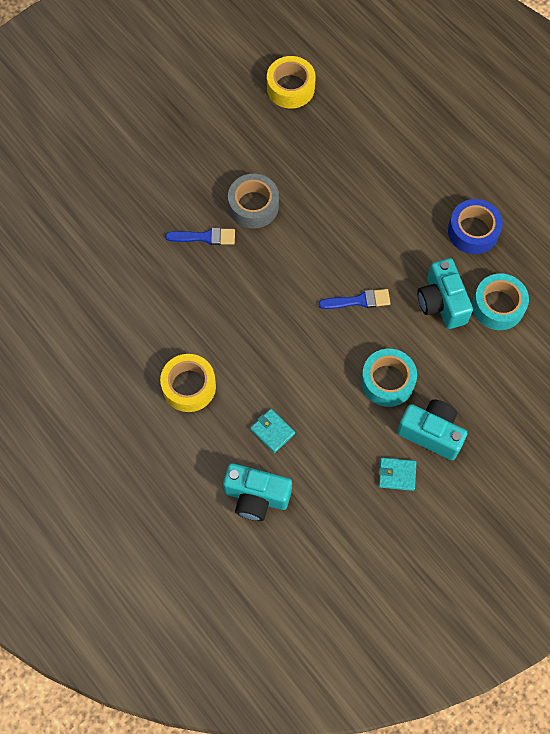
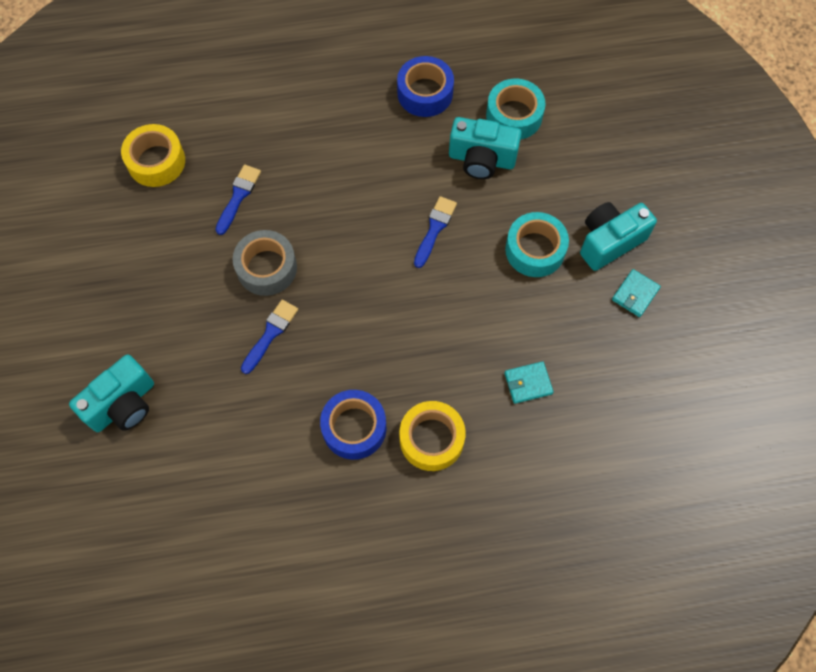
camera: 60 degrees left, 0 degrees up
turquoise camera [223,463,292,521] -> turquoise camera moved to [69,354,154,432]
none -> blue brush [215,165,261,235]
none -> blue tape [320,390,386,460]

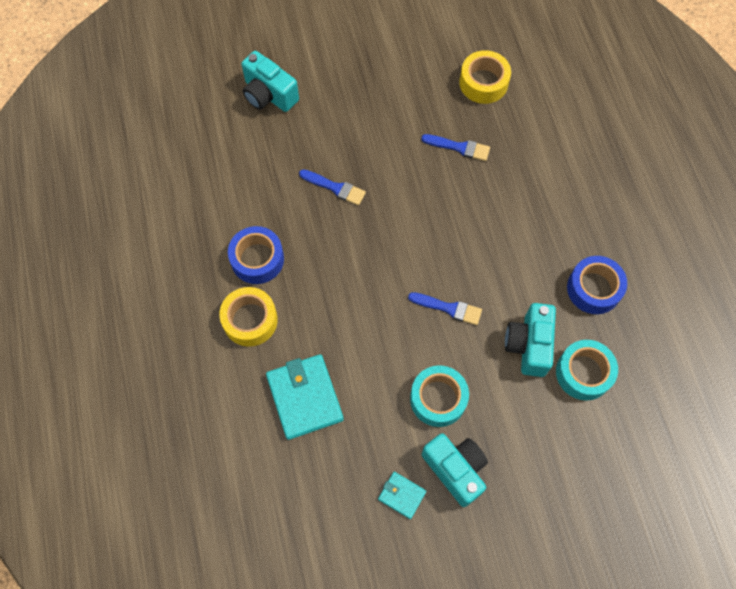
camera: 85 degrees right, 0 degrees up
grey tape [233,230,297,296] -> none
turquoise wallet [504,361,553,404] -> turquoise wallet [266,354,344,440], size x1.93

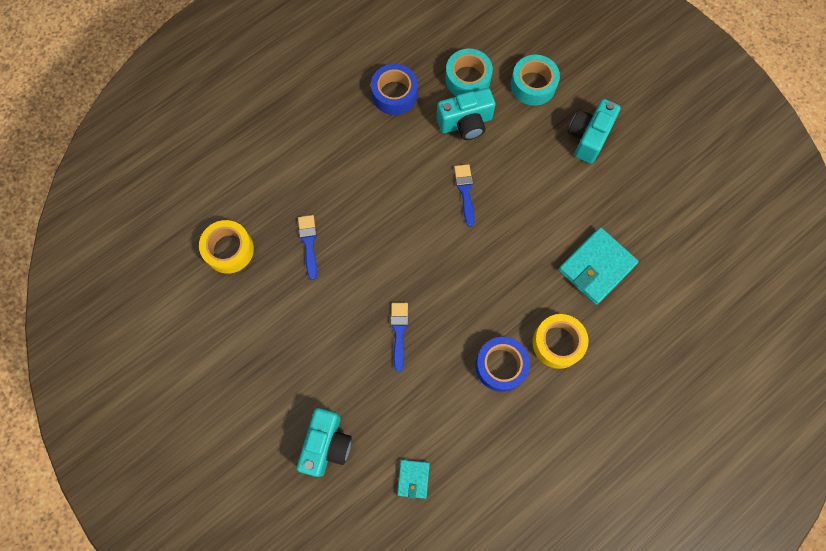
camera: 115 degrees left, 5 degrees up
turquoise wallet [378,472,426,519] -> turquoise wallet moved to [397,460,430,499]
turquoise tape [410,365,469,427] -> turquoise tape moved to [511,55,560,106]

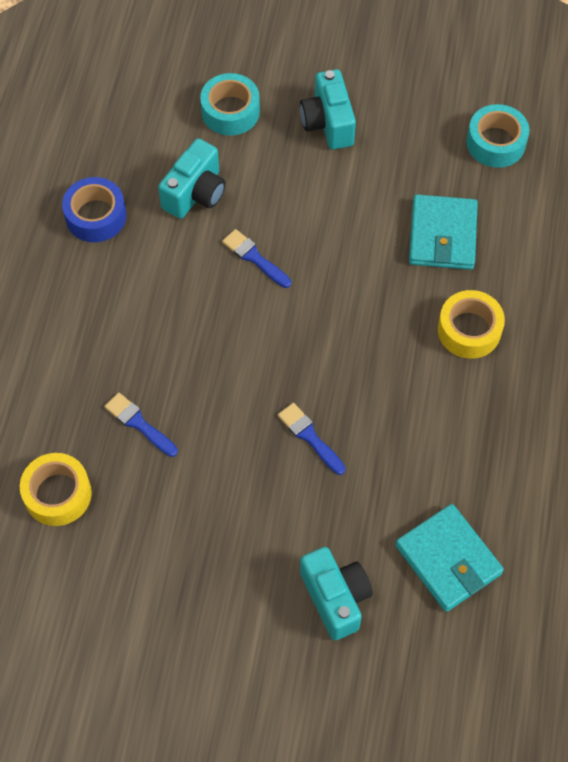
camera: 40 degrees left, 10 degrees down
turquoise wallet [397,460,430,499] -> turquoise wallet [395,504,504,612], size x1.93
turquoise tape [445,49,493,96] -> turquoise tape moved to [466,104,529,168]
blue tape [475,337,530,392] -> none

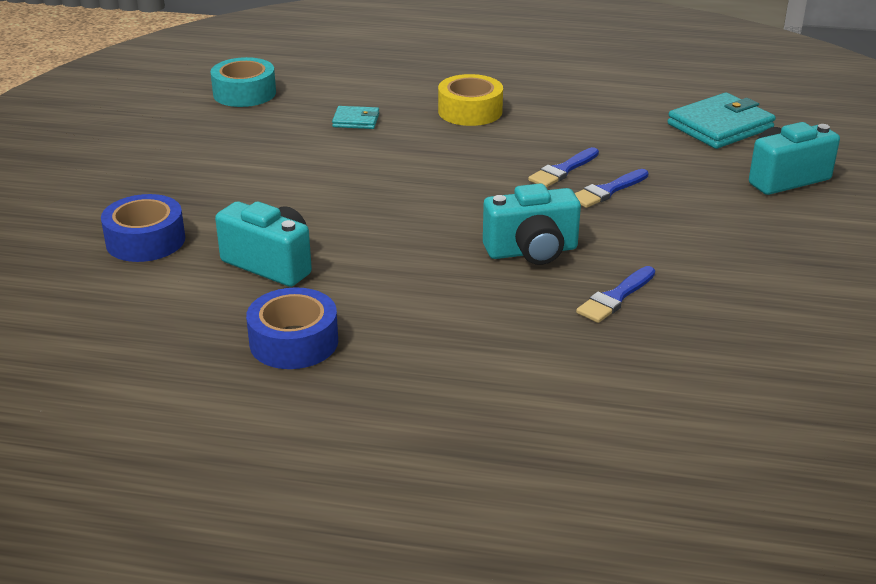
camera: 90 degrees left, 30 degrees down
yellow tape [20,453,92,526] -> none
turquoise tape [200,73,260,136] -> blue tape [101,194,185,262]
blue brush [222,229,291,288] -> blue brush moved to [528,147,599,188]
turquoise camera [300,69,356,150] -> turquoise camera moved to [483,183,581,265]
turquoise wallet [409,194,478,270] -> turquoise wallet [332,106,379,129], size x0.52

